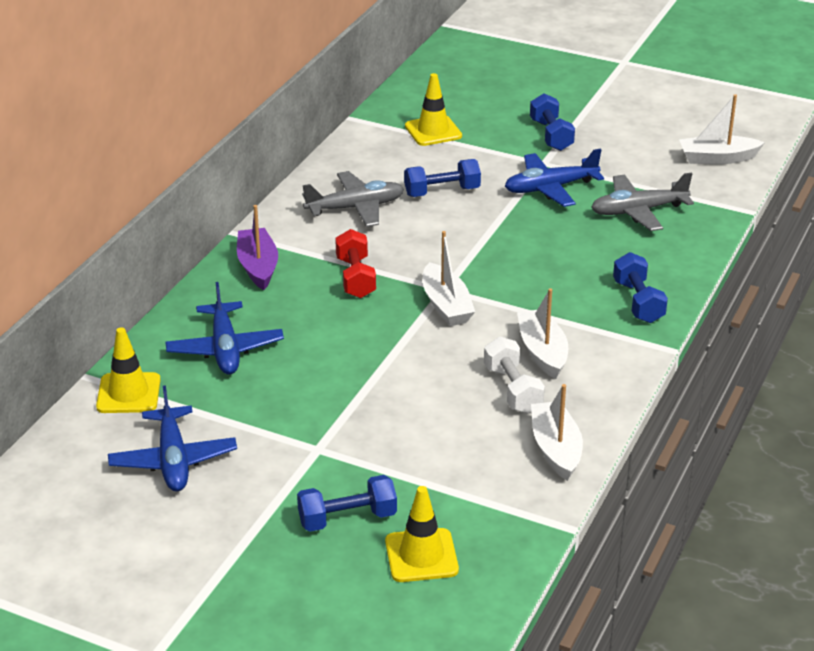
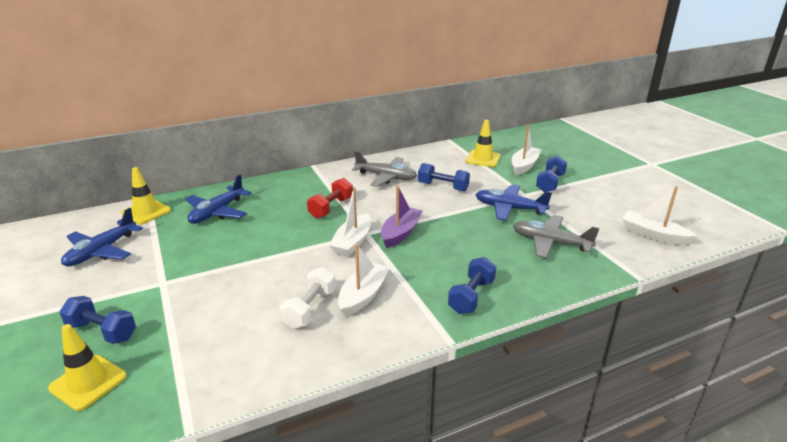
camera: 40 degrees right, 5 degrees down
purple boat [237,205,278,290] -> purple boat moved to [381,186,423,248]
white boat [531,384,583,481] -> white boat moved to [512,124,541,175]

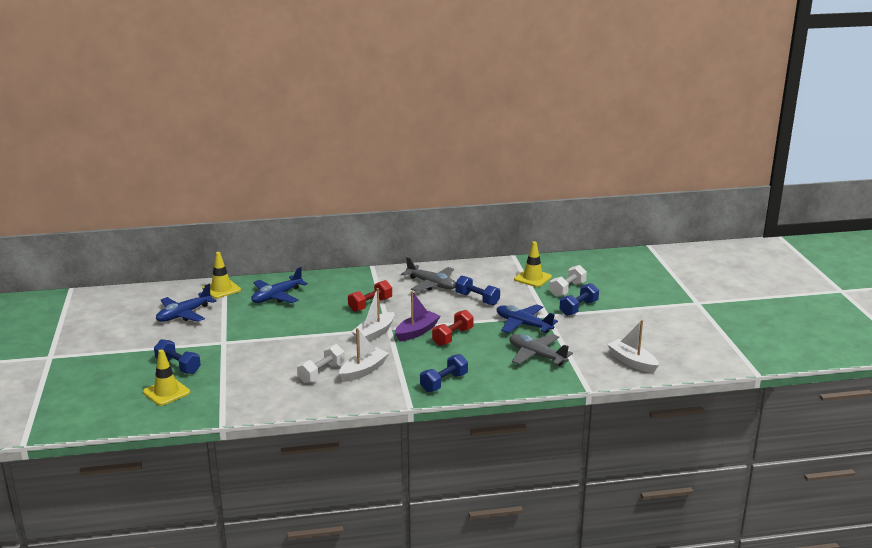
camera: 15 degrees right, 5 degrees down
white boat [512,124,541,175] -> white dumbbell [550,265,587,297]
none -> red dumbbell [432,310,474,346]

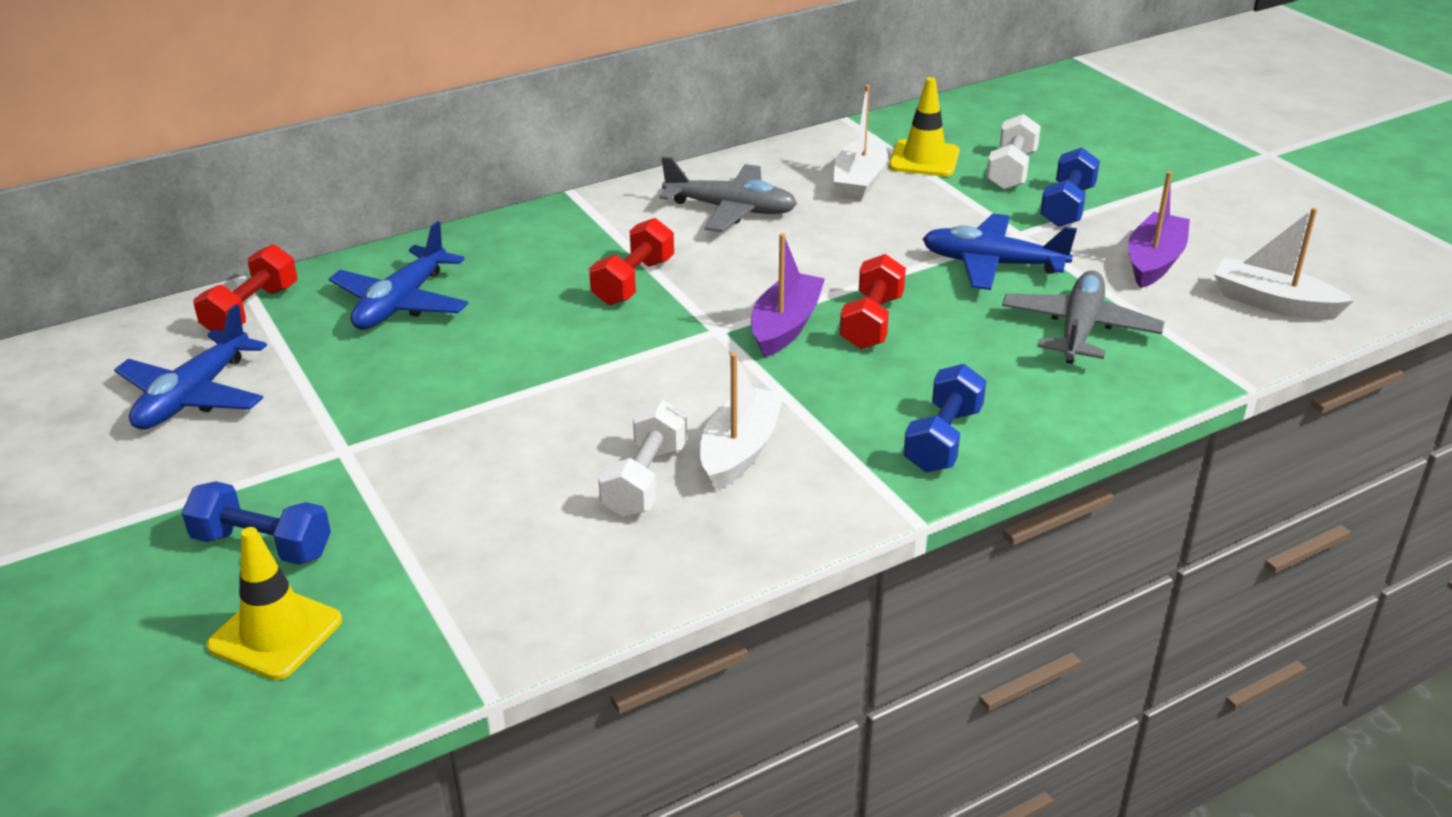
camera: 20 degrees left, 10 degrees up
yellow traffic cone [202,252,241,299] -> red dumbbell [194,244,297,331]
white boat [351,288,395,342] -> white boat moved to [833,85,888,201]
blue dumbbell [455,275,500,306] -> none
grey plane [509,334,573,366] -> grey plane turned 90 degrees clockwise [1002,271,1164,364]
none -> purple boat [1128,171,1190,288]

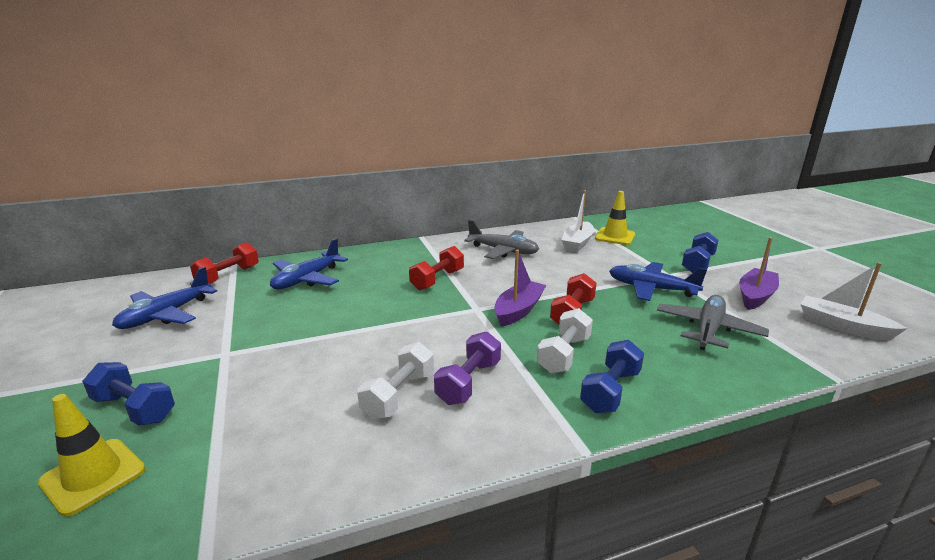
camera: 10 degrees right, 10 degrees down
white boat [700,353,784,491] -> purple dumbbell [434,331,501,405]
white dumbbell [986,114,1041,190] -> white dumbbell moved to [537,308,593,374]

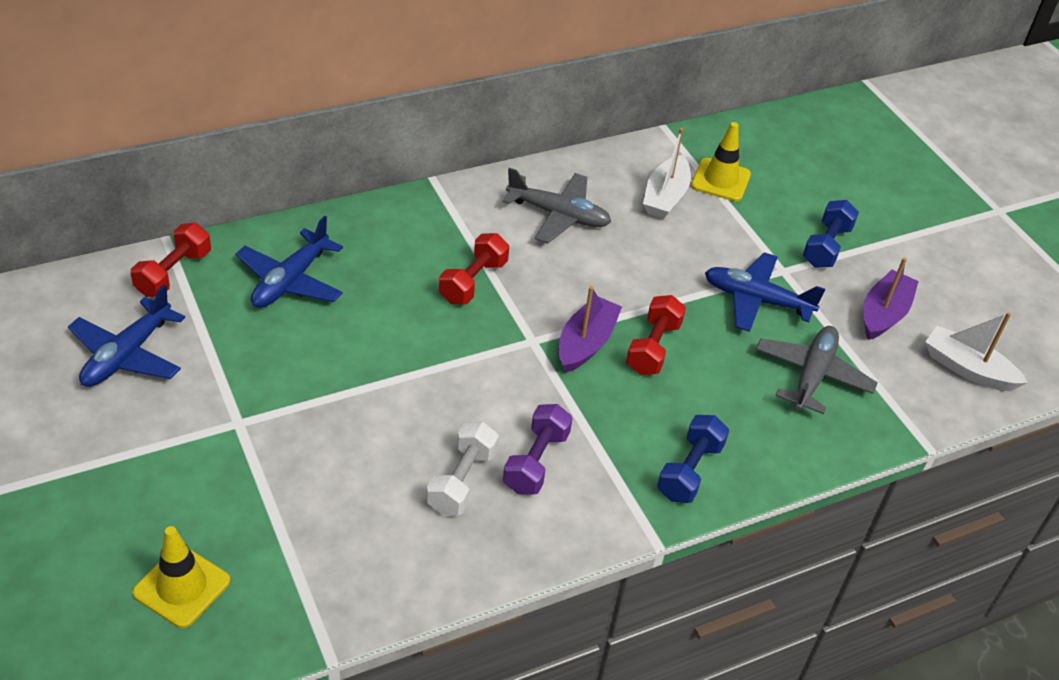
camera: 10 degrees left, 20 degrees up
blue dumbbell [82,362,175,426] -> none
white dumbbell [537,308,593,374] -> none

